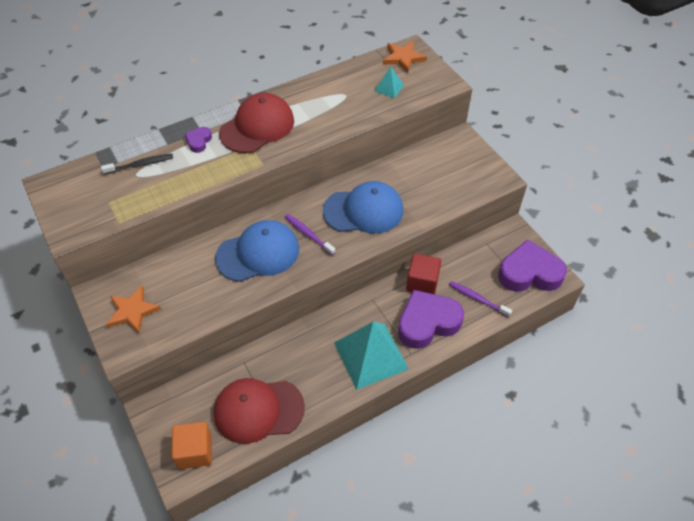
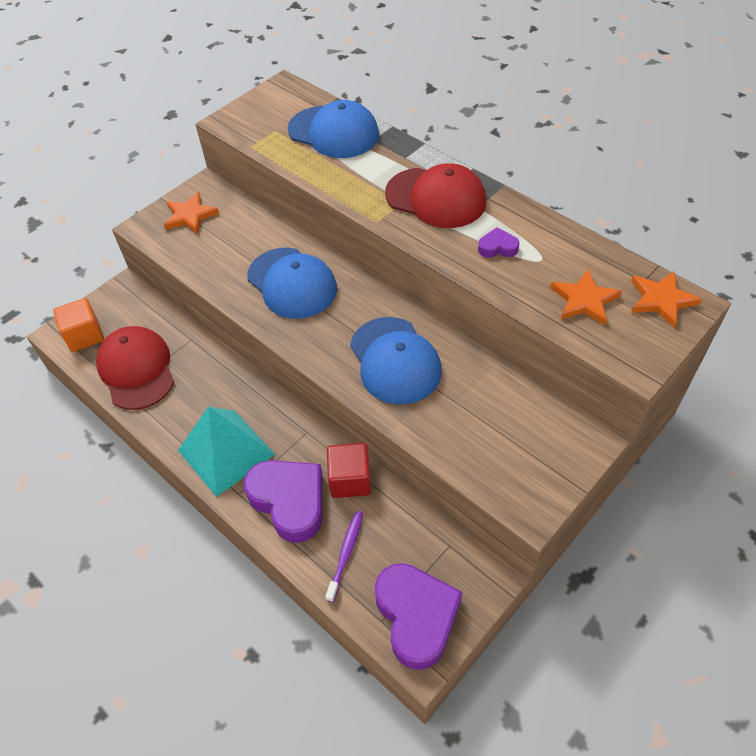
camera: 75 degrees right, 0 degrees up
black toothbrush [101,154,173,175] -> blue cap [288,100,379,158]
purple heart [185,127,212,153] -> purple heart moved to [478,227,520,258]
purple toothbrush [285,214,336,255] -> none
turquoise pyramid [374,66,404,98] -> orange star [550,269,622,326]

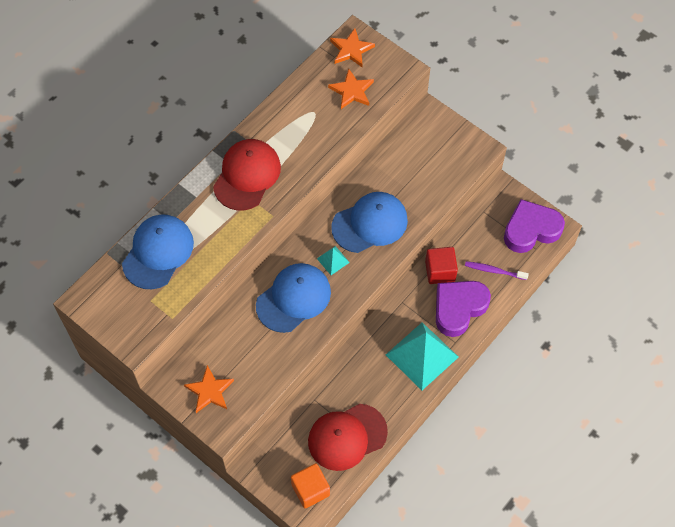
camera: 95 degrees left, 10 degrees up
purple heart [478,227,520,258] -> none
none -> turquoise pyramid [317,246,350,275]

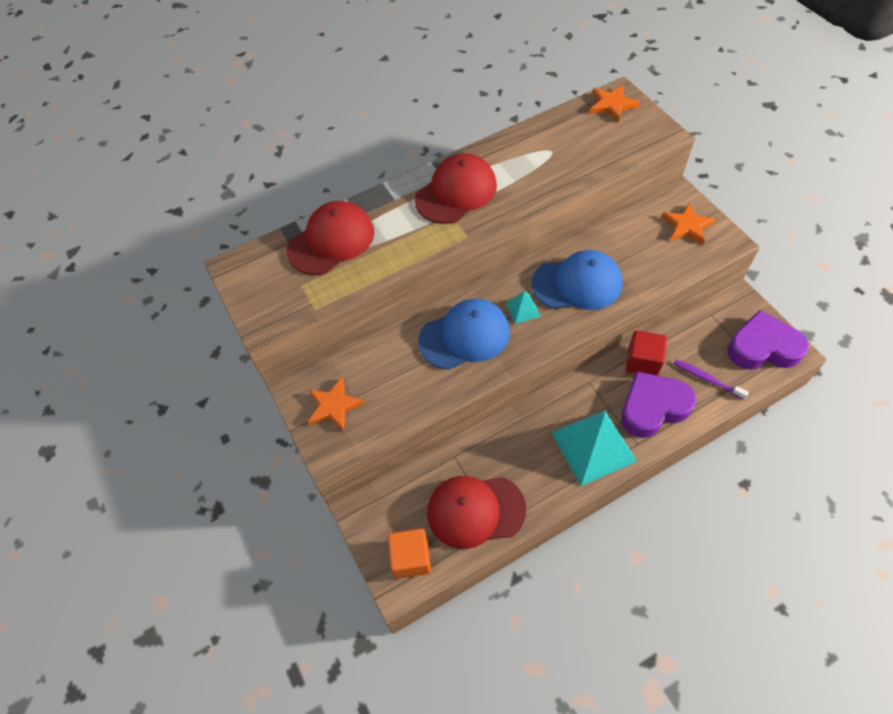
camera: 25 degrees right, 5 degrees down
blue cap [122,214,194,289] -> red cap [286,201,374,275]
orange star [328,69,374,109] -> orange star moved to [662,202,716,245]

